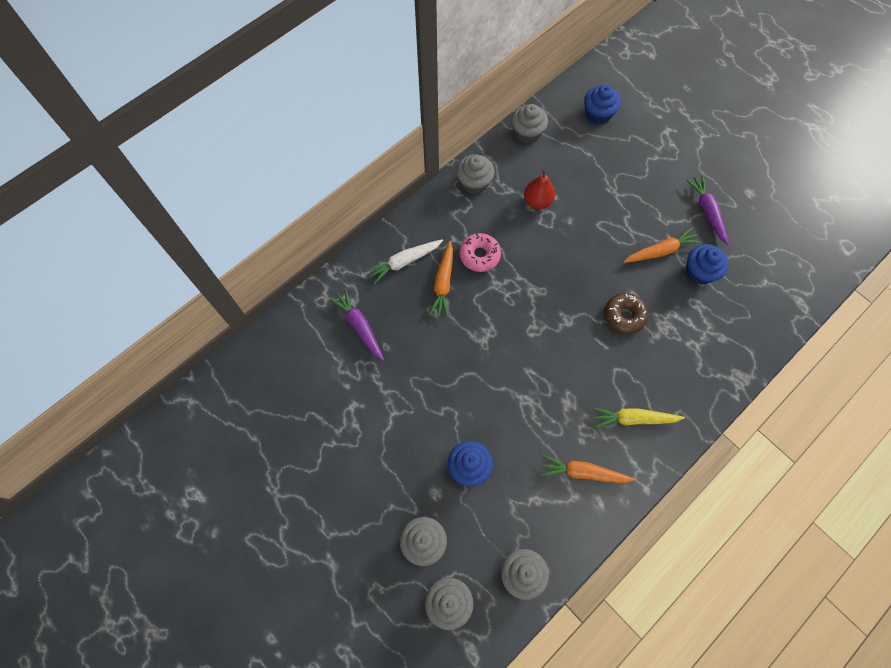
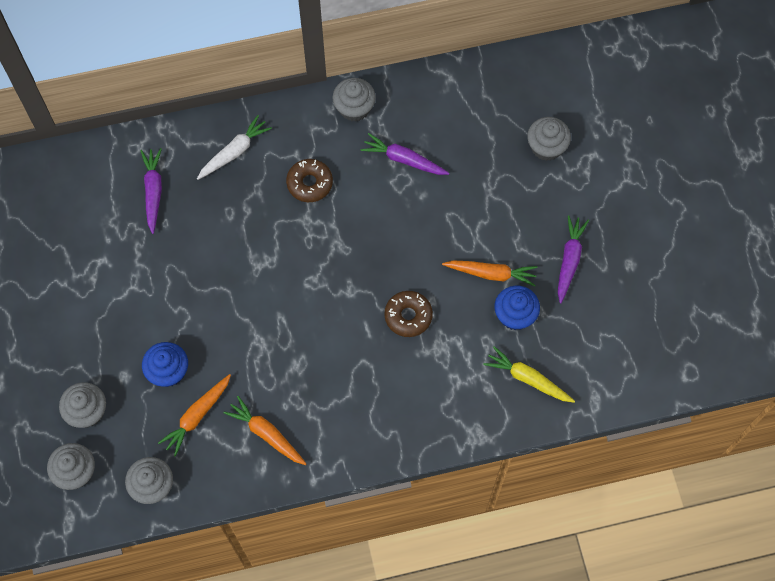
camera: 30 degrees right, 0 degrees up
white carrot [366,239,443,284] -> white carrot turned 135 degrees clockwise [197,115,272,180]
orange carrot [429,241,453,318] -> orange carrot moved to [158,374,231,457]
pink donut [459,233,501,272] -> brown donut [286,159,333,202]
grey cupcake [511,104,548,144] -> grey cupcake moved to [527,117,571,161]
red pear [524,169,555,209] -> purple carrot [360,133,449,175]
blue cupcake [584,85,621,125] -> none
yellow carrot [592,408,685,428] -> yellow carrot moved to [483,346,575,403]

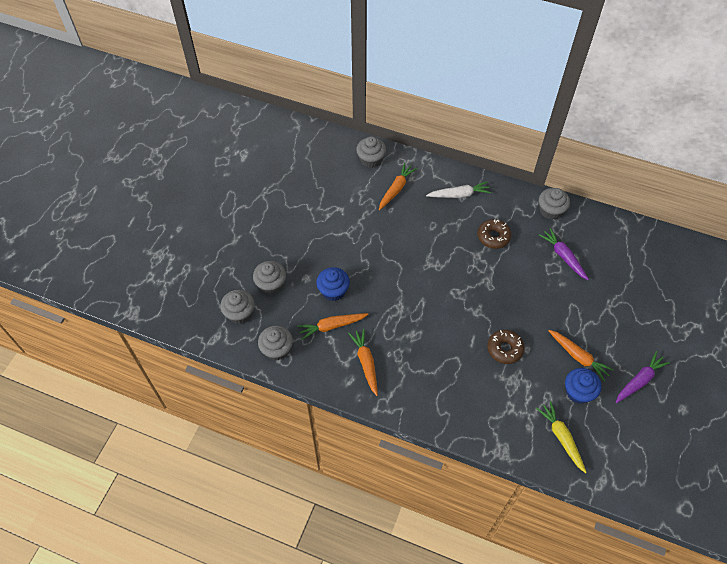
camera: 35 degrees right, 10 degrees down
purple carrot [140,148,162,234] -> orange carrot [379,163,417,210]
grey cupcake [527,117,571,161] -> grey cupcake moved to [356,136,386,168]

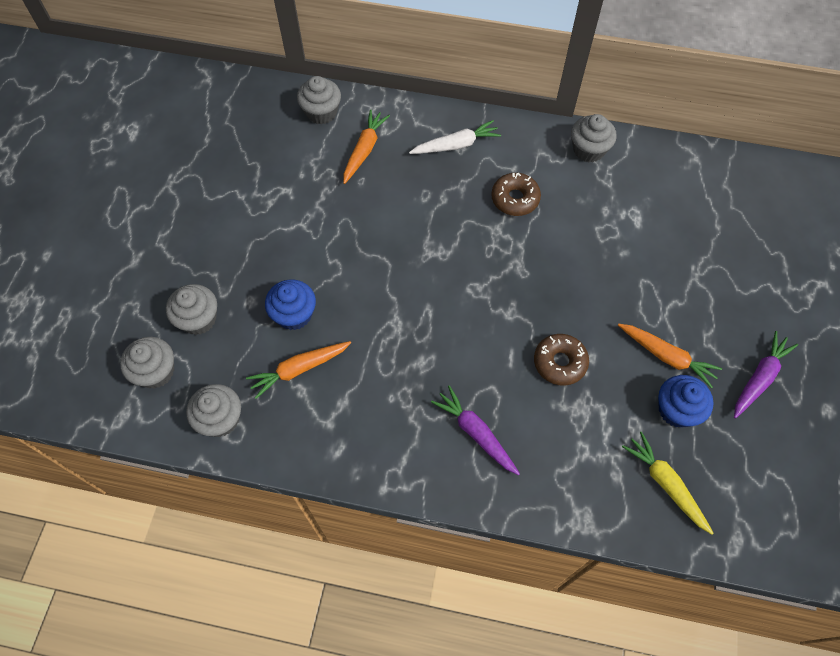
camera: 10 degrees left, 5 degrees up
orange carrot [348,329,378,396] -> none
purple carrot [539,228,589,280] -> purple carrot moved to [431,386,520,475]

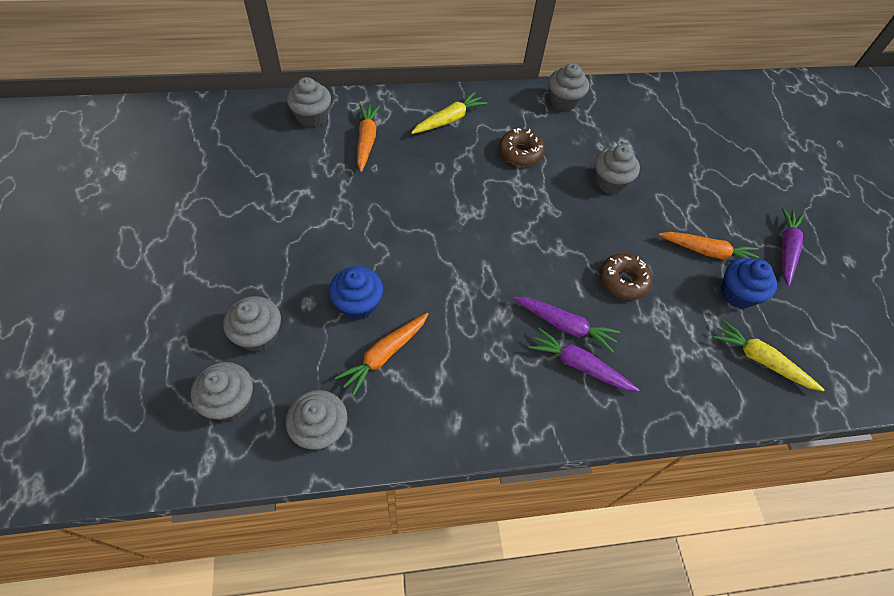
camera: 25 degrees left, 5 degrees down
white carrot [409,120,501,154] -> yellow carrot [411,92,487,134]
none -> purple carrot [513,297,620,352]
none -> grey cupcake [594,145,640,194]

